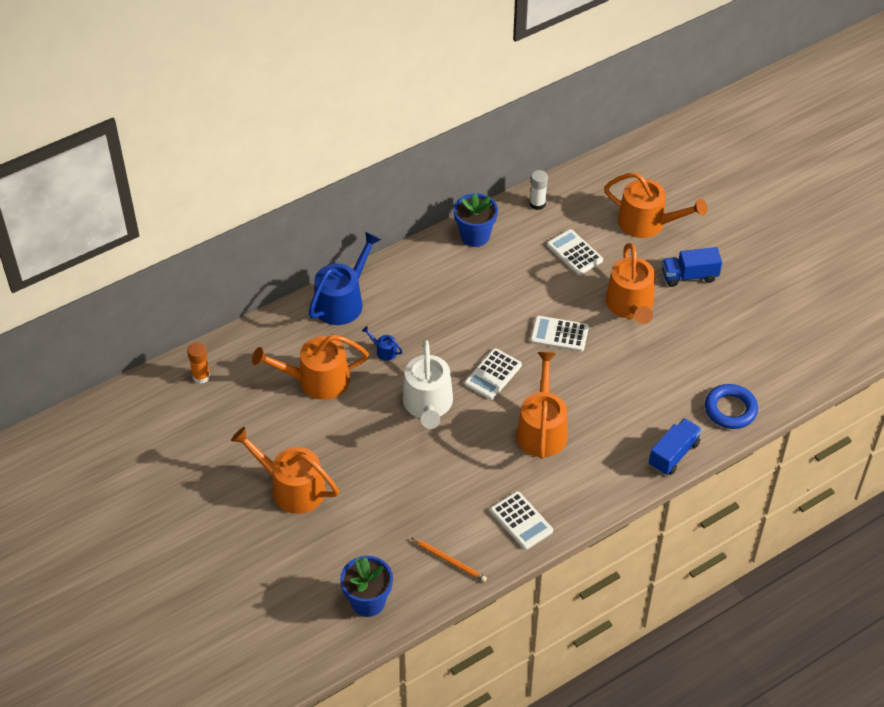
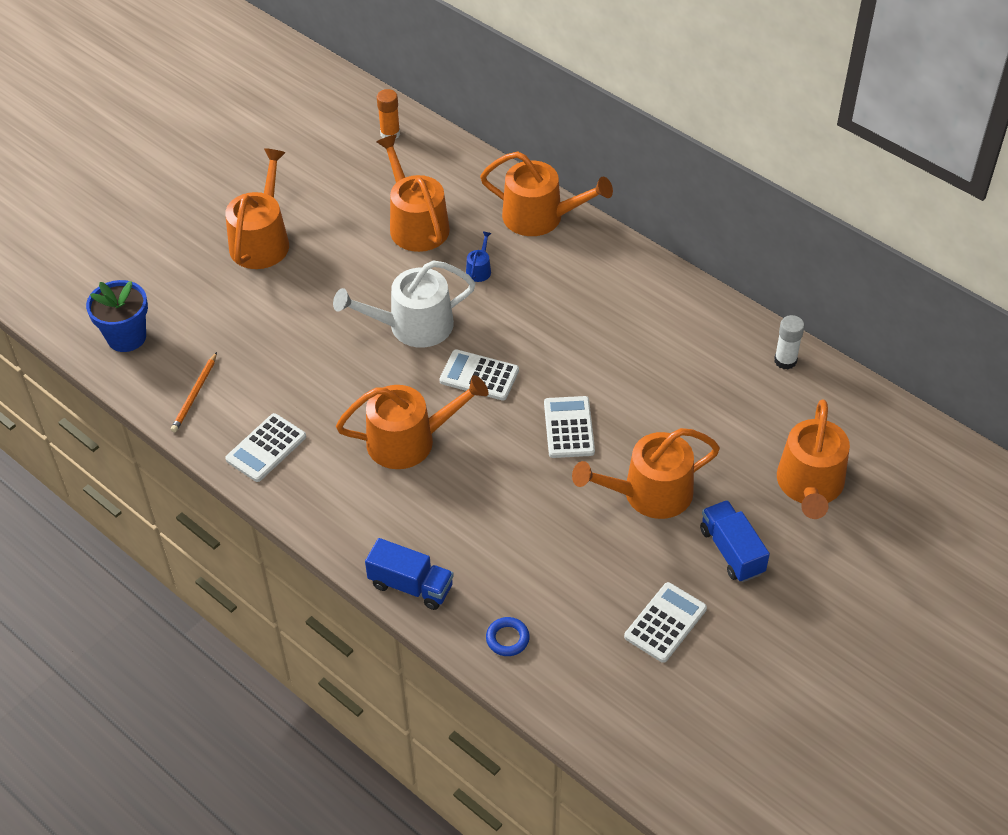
camera: 75 degrees right, 0 degrees up
blue watering can [308,232,381,325] -> orange watering can [480,152,613,236]
blue flower pot [454,193,498,247] -> none
white calculator [547,229,603,275] -> white calculator moved to [624,582,707,663]
blue ring [705,384,758,429] -> blue ring [486,617,530,656], size x0.58

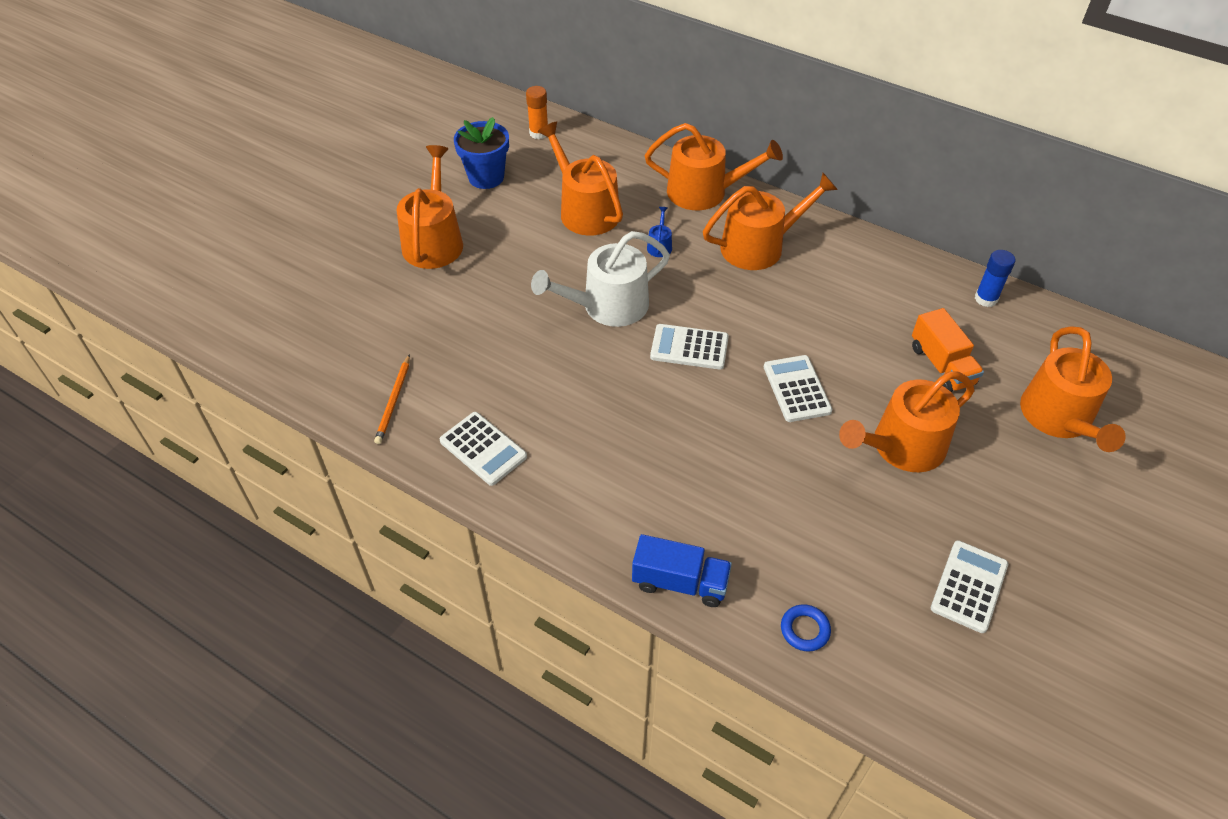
camera: 10 degrees left, 0 degrees up
blue flower pot [86,280,148,352] -> blue flower pot moved to [454,117,509,189]
white calculator [225,413,306,482] -> white calculator turned 75 degrees counterclockwise [440,412,527,486]
orange watering can [336,375,489,469] -> orange watering can moved to [703,173,838,270]
blue truck [700,500,770,582] -> none
white glue stick [774,315,805,369] -> blue glue stick [975,250,1015,307]
none -> orange truck [912,308,984,392]

